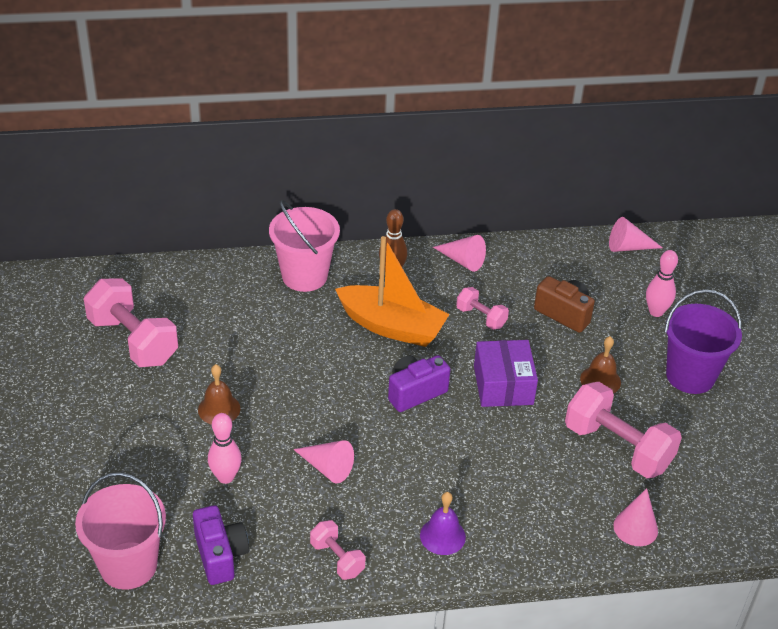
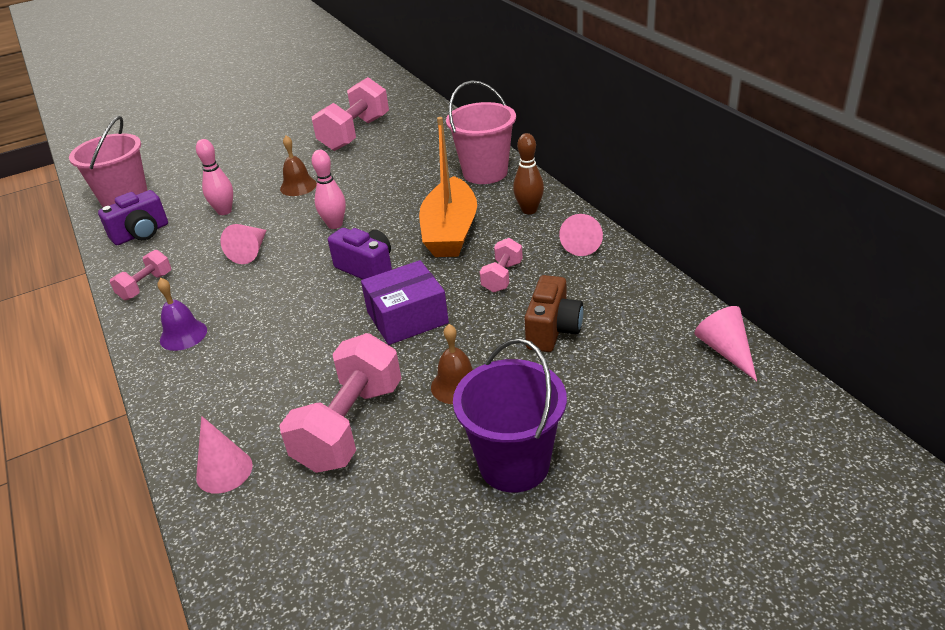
camera: 75 degrees right, 5 degrees down
pink bowling pin [646,250,678,317] -> pink bowling pin moved to [312,150,346,229]

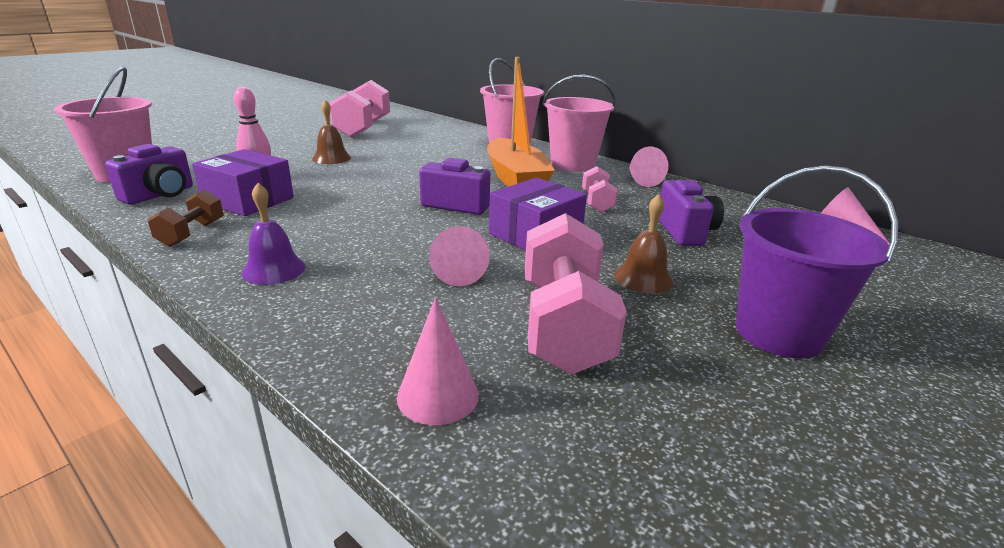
camera: 25 degrees left, 10 degrees down
pink dumbbell [110,250,171,300] -> brown dumbbell [148,189,224,247]
pink cone [220,224,267,264] -> pink cone moved to [429,226,490,286]
pink bowling pin [312,150,346,229] -> none
brown bowling pin [513,133,544,214] -> pink bucket [543,75,616,172]
brown camera [524,275,583,352] -> purple camera [659,180,724,246]
none -> purple box [192,149,294,216]

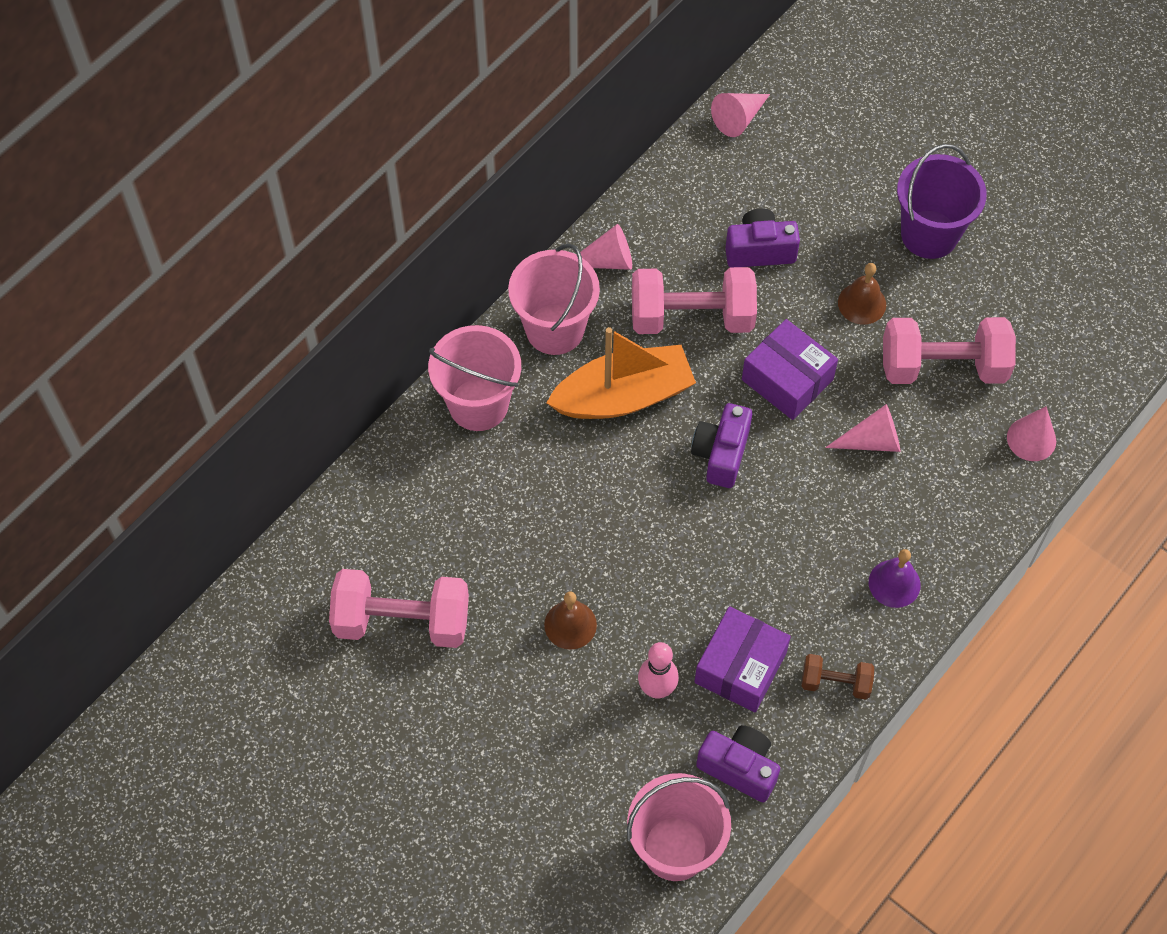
camera: 90 degrees left, 35 degrees up
pink dumbbell [582,166,618,212] -> pink dumbbell [632,267,757,334], size x1.94

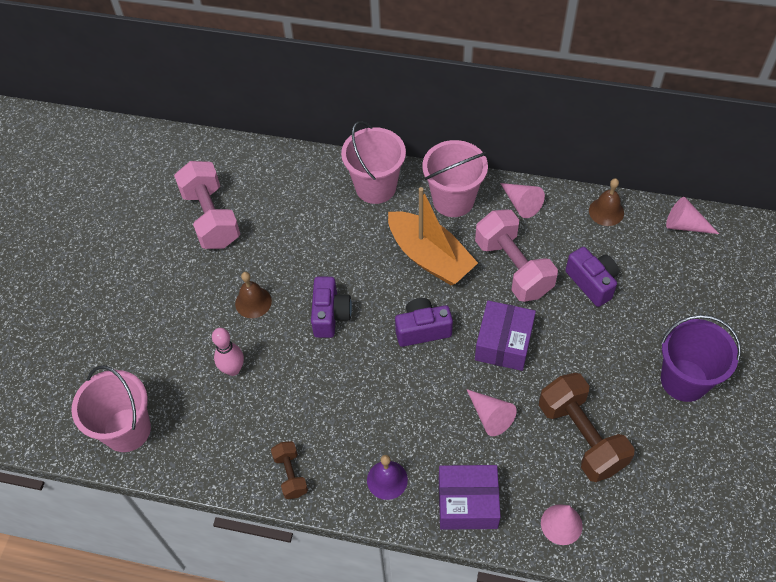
camera: 65 degrees right, 5 degrees down
purple box [695,606,791,713] -> purple box moved to [439,465,501,530]
purple camera [696,725,780,802] -> purple camera moved to [311,277,352,338]
brown bell [838,263,886,325] -> brown bell moved to [589,178,624,226]
pink dumbbell [883,317,1016,384] -> brown dumbbell [539,373,635,482]

